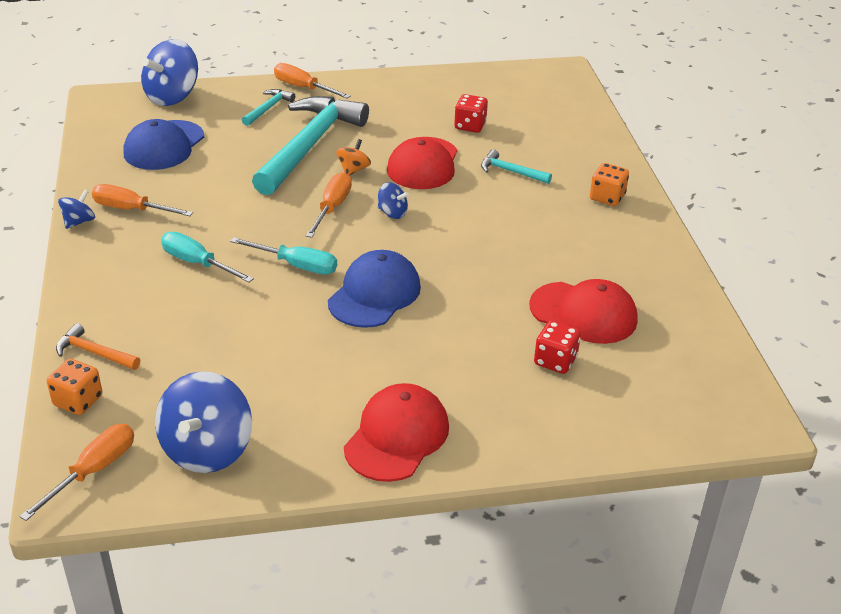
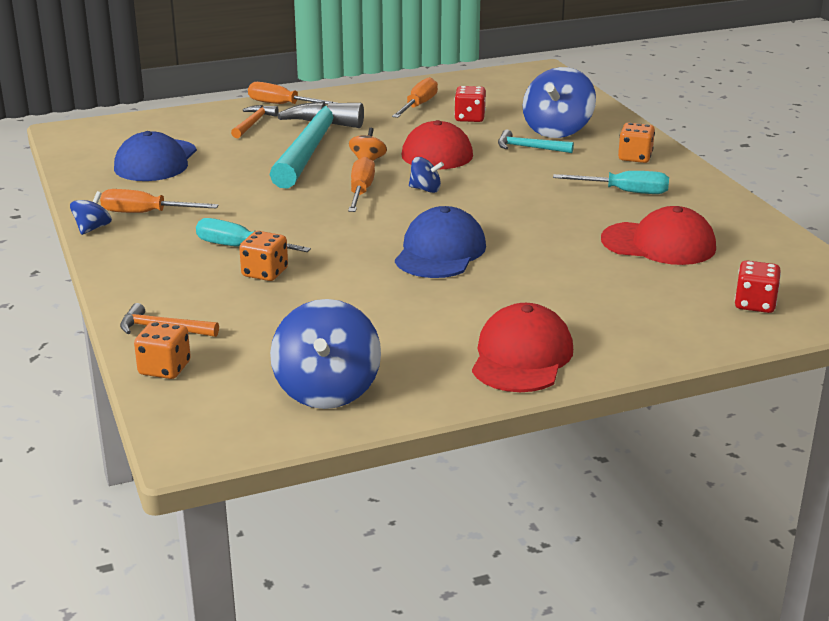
camera: 10 degrees left, 10 degrees down
orange screwdriver [19,424,134,521] -> orange screwdriver moved to [392,77,438,118]
blue spinning top [141,39,198,106] -> blue spinning top moved to [523,67,596,138]
turquoise screwdriver [230,237,337,275] -> turquoise screwdriver moved to [553,171,669,194]
turquoise hammer [242,89,295,126] -> orange hammer [231,105,279,138]
red dice [534,321,581,374] -> red dice moved to [735,261,781,313]
none -> orange dice [239,231,288,281]

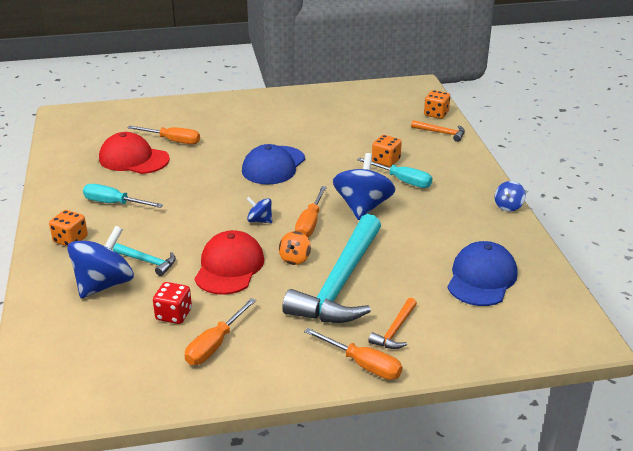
camera: 170 degrees left, 5 degrees up
orange screwdriver [100,189,219,213] -> orange screwdriver moved to [128,126,200,144]
blue spinning top [270,299,381,409] -> blue spinning top moved to [333,153,396,220]
red cap [472,303,573,392] -> none
red dice [735,261,781,313] -> none

